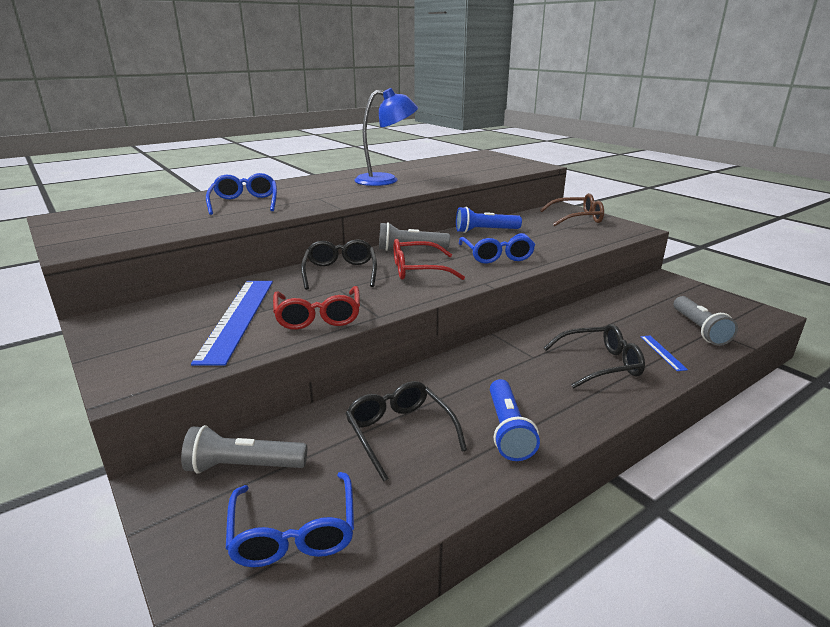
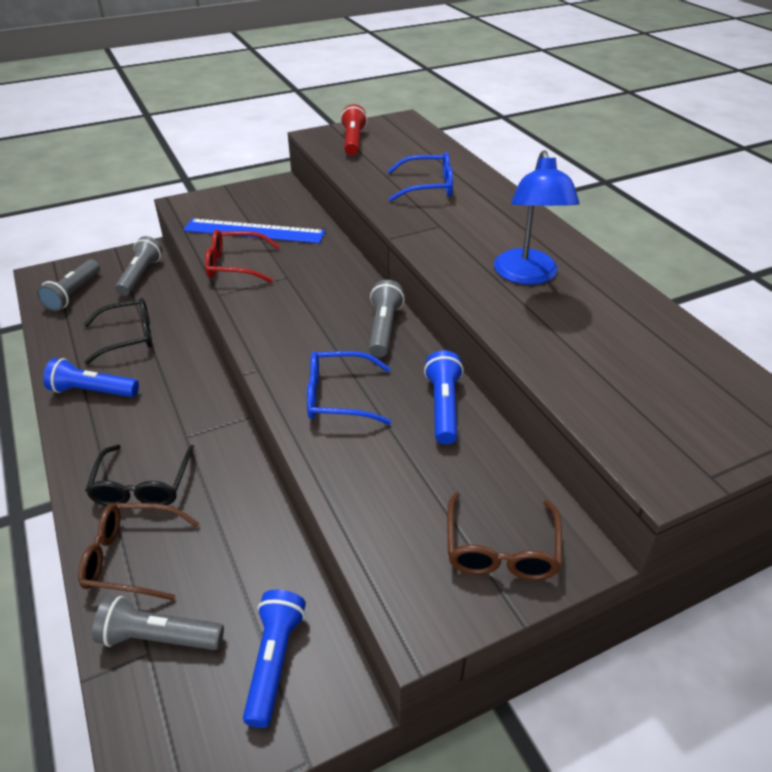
camera: 100 degrees right, 15 degrees up
blue glasses [226,472,354,567] -> grey flashlight [37,259,100,311]
black glasses [301,239,377,290] -> none
red glasses [394,239,465,280] -> none
blue ruler [640,336,688,371] -> brown glasses [78,503,199,601]
none -> blue flashlight [243,590,306,728]
none -> red flashlight [340,104,367,156]

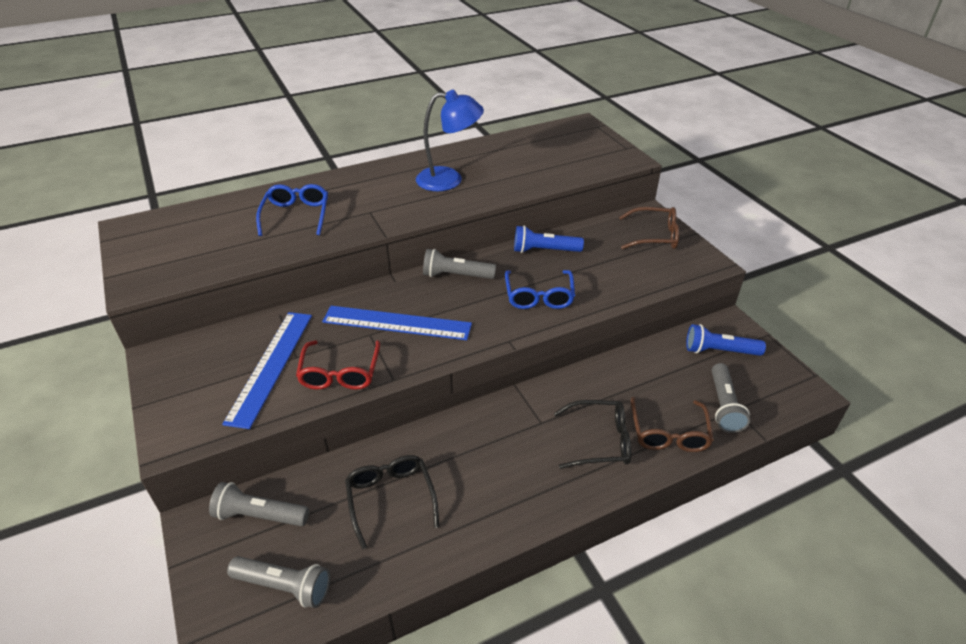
camera: 90 degrees left, 0 degrees up
blue flashlight [43,358,139,397] -> none
red flashlight [340,104,367,156] -> none
none -> blue ruler [322,306,472,340]

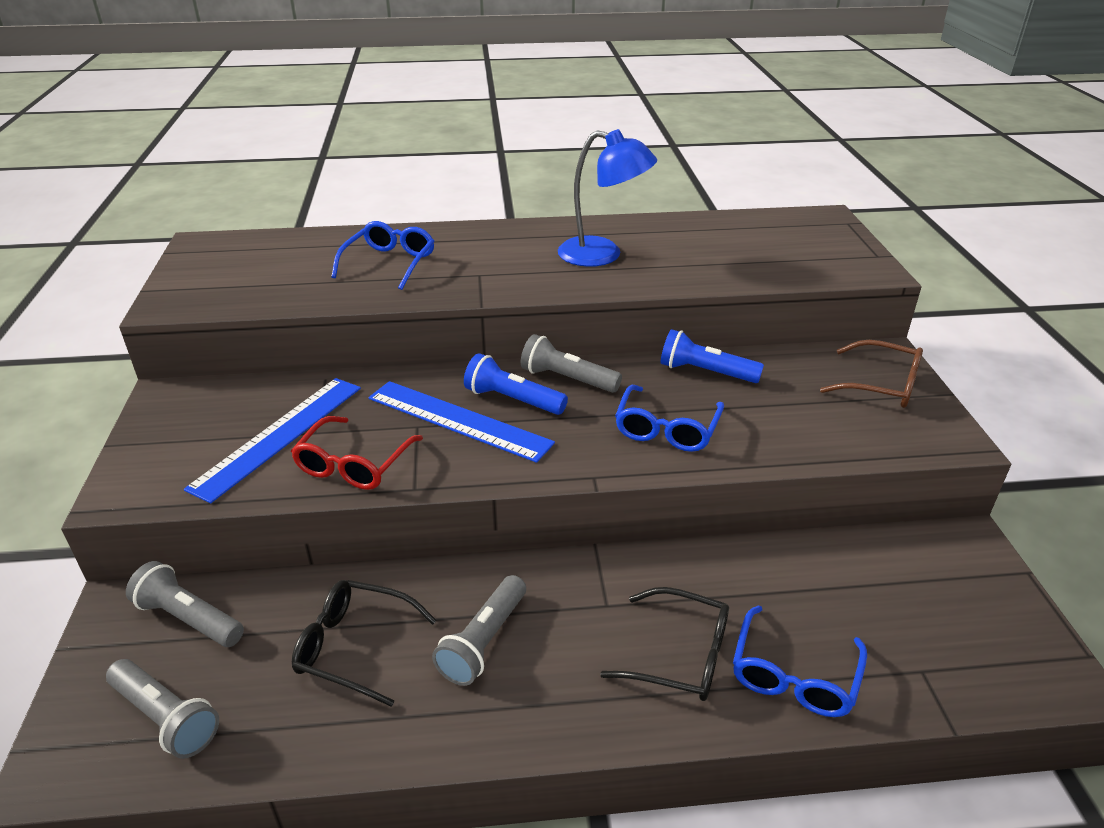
camera: 20 degrees right, 5 degrees down
black glasses [345,455,439,549] -> black glasses turned 75 degrees counterclockwise [292,580,437,707]
brown glasses [631,397,714,452] -> blue glasses [733,605,867,717]
blue flashlight [686,324,766,356] -> blue flashlight moved to [464,353,568,415]
grey flashlight [712,363,750,433] -> grey flashlight moved to [432,575,526,686]

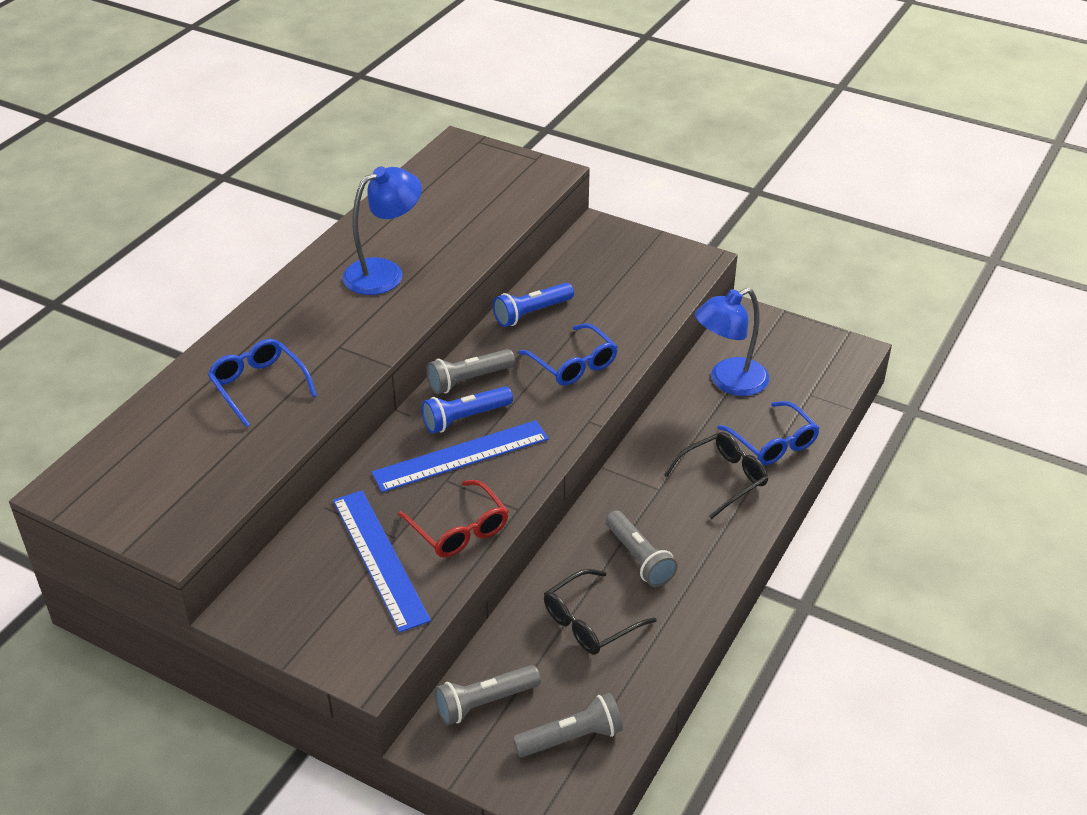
camera: 55 degrees left, 5 degrees up
brown glasses [820,340,923,408] -> none
none -> blue lamp [695,288,769,396]

